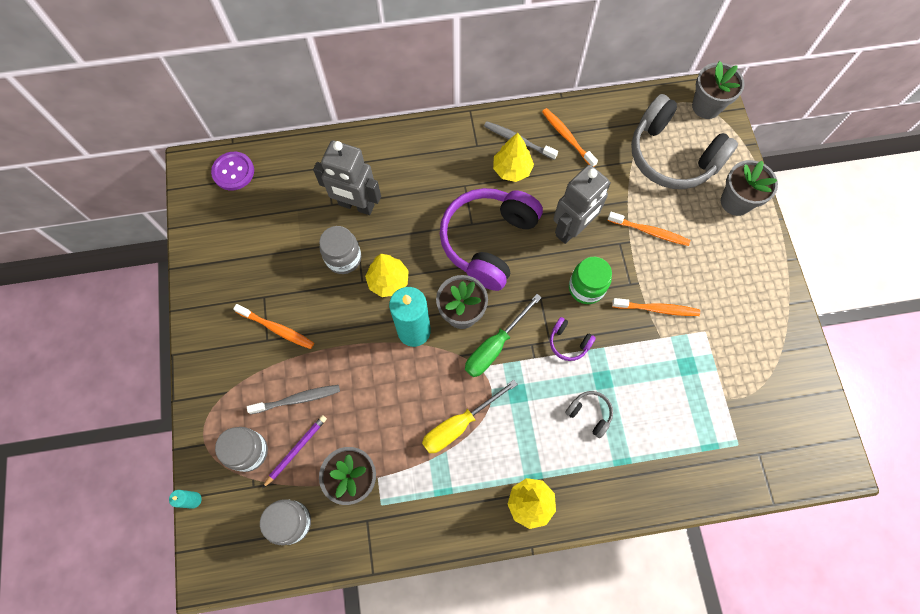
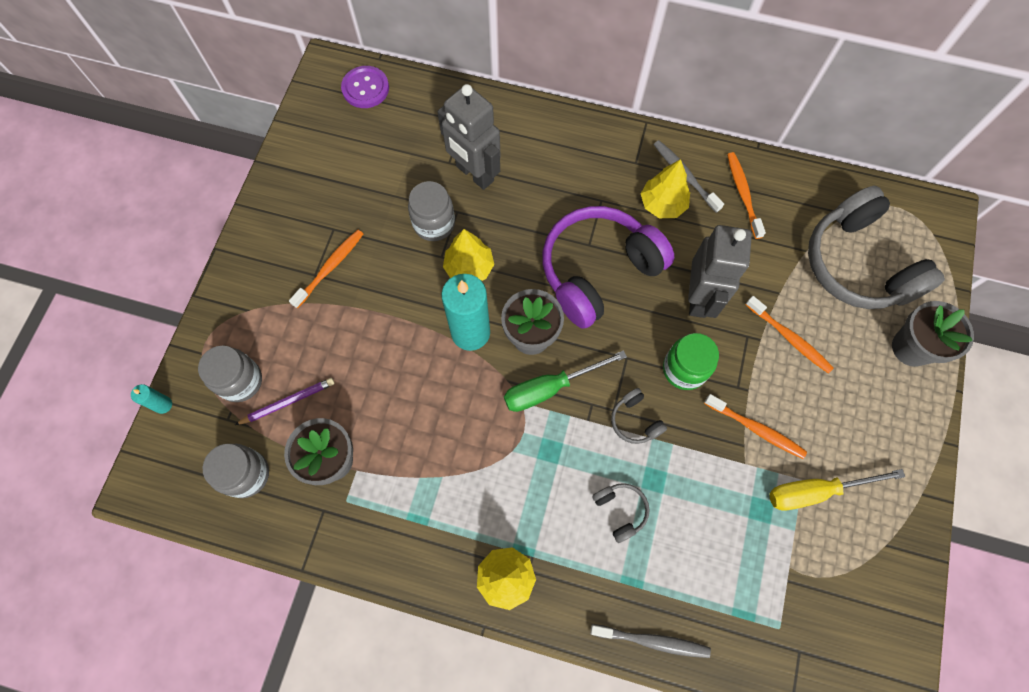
camera: 25 degrees right, 0 degrees up
orange toothbrush [233,304,314,349] -> orange toothbrush turned 105 degrees counterclockwise [289,230,363,309]
grey toothbrush [247,385,340,414] -> grey toothbrush moved to [590,624,711,658]
yellow screwdriver [422,380,518,453] -> yellow screwdriver moved to [769,469,905,510]
purple headphones [550,317,596,361] -> grey headphones [611,388,667,444]
grey robot [553,165,611,244] -> grey robot turned 60 degrees counterclockwise [688,225,752,318]
grey flower pot [692,61,745,119] -> none

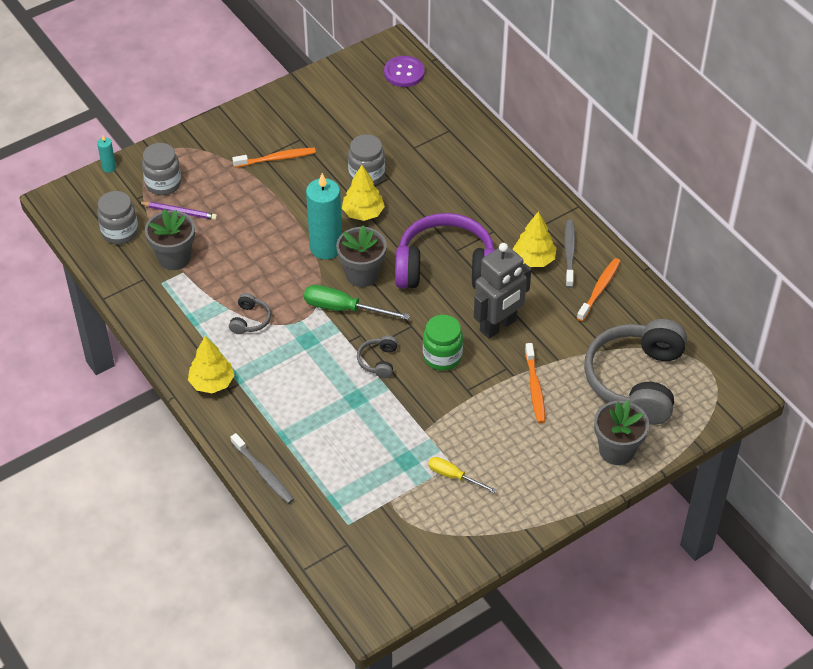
camera: 40 degrees right, 20 degrees down
grey robot [437,84,501,190] -> none
grey headphones [592,483,650,543] -> grey headphones moved to [229,293,271,334]
orange toothbrush [704,394,807,459] -> none
yellow screwdriver [769,469,905,510] -> yellow screwdriver [428,457,497,493], size x0.63

